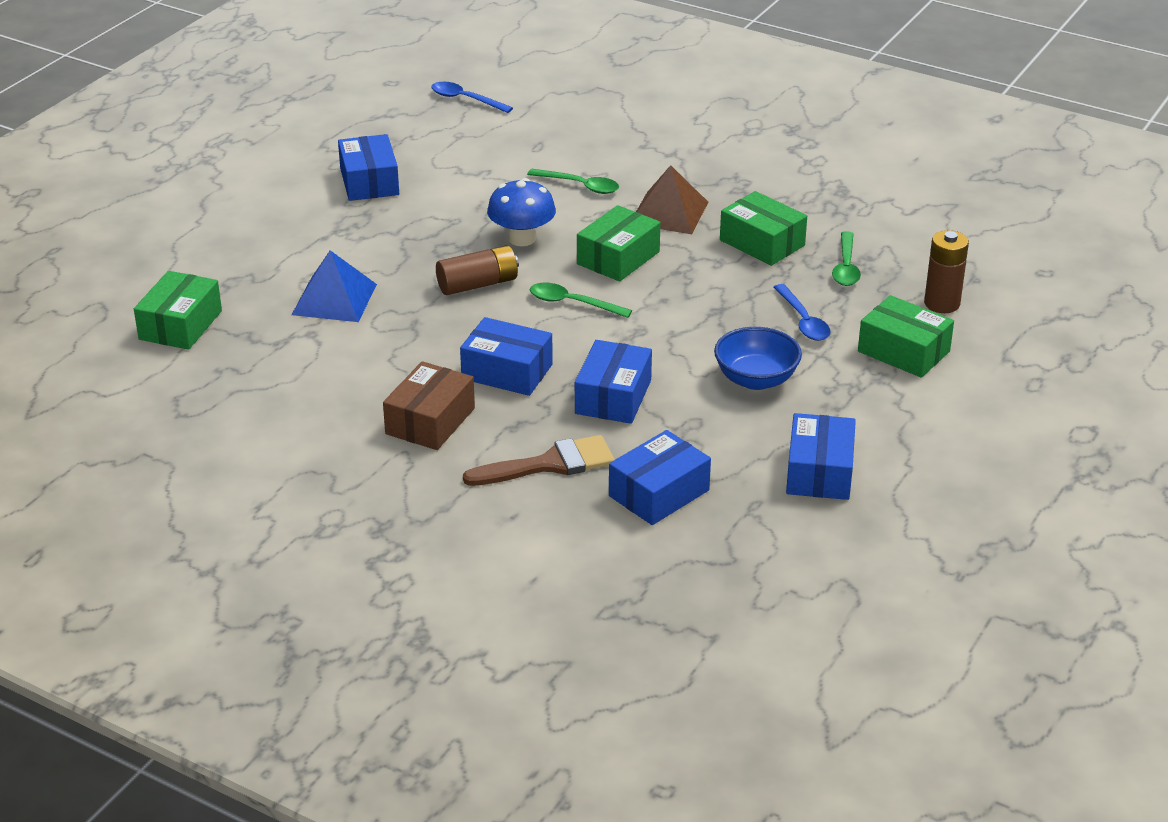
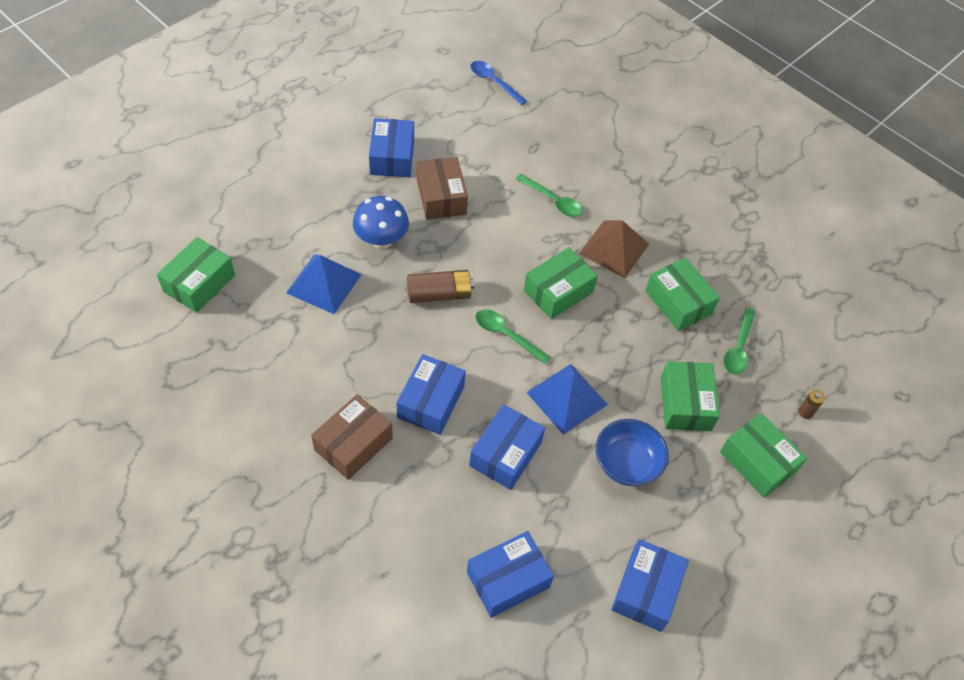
camera: 10 degrees right, 20 degrees up
blue box [460,317,553,396] -> blue box turned 75 degrees clockwise [397,354,466,435]
brown brush [463,435,615,486] -> none
blue mushroom [487,178,556,246] -> blue mushroom moved to [353,196,409,249]
blue spoon [773,284,831,341] -> green box [661,361,720,431]
brown battery [924,230,969,313] -> brown battery [798,390,825,419], size x0.52
none -> brown box [417,157,468,220]
none -> blue pyramid [526,364,608,435]

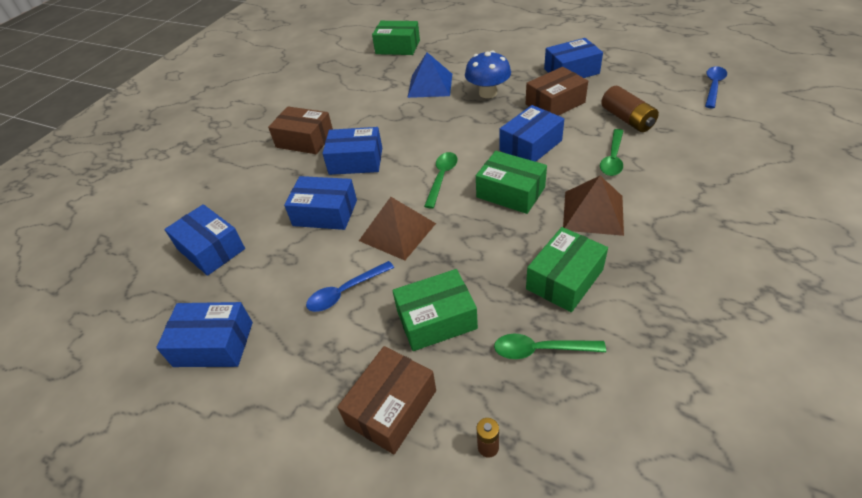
camera: 80 degrees right, 10 degrees down
brown battery [407,270,474,303] -> brown battery moved to [601,86,659,132]
blue pyramid [526,364,608,435] -> brown pyramid [359,197,436,260]
blue bowl [596,419,669,486] -> blue spoon [306,261,394,312]
green box [720,413,807,498] -> brown box [337,346,436,454]
none -> blue box [500,105,564,162]

